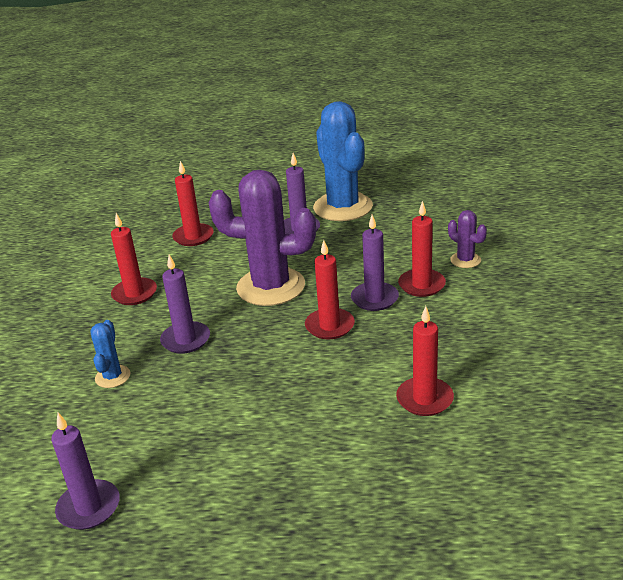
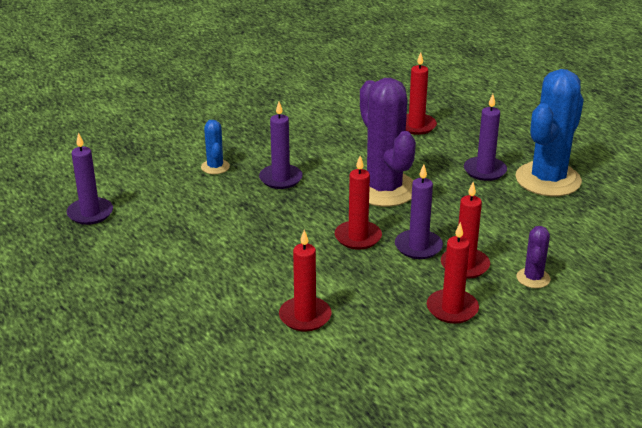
camera: 55 degrees right, 0 degrees up
blue cactus [90,320,130,388] -> blue cactus turned 75 degrees counterclockwise [201,120,230,174]
red candle [111,213,157,305] -> red candle moved to [427,222,479,324]

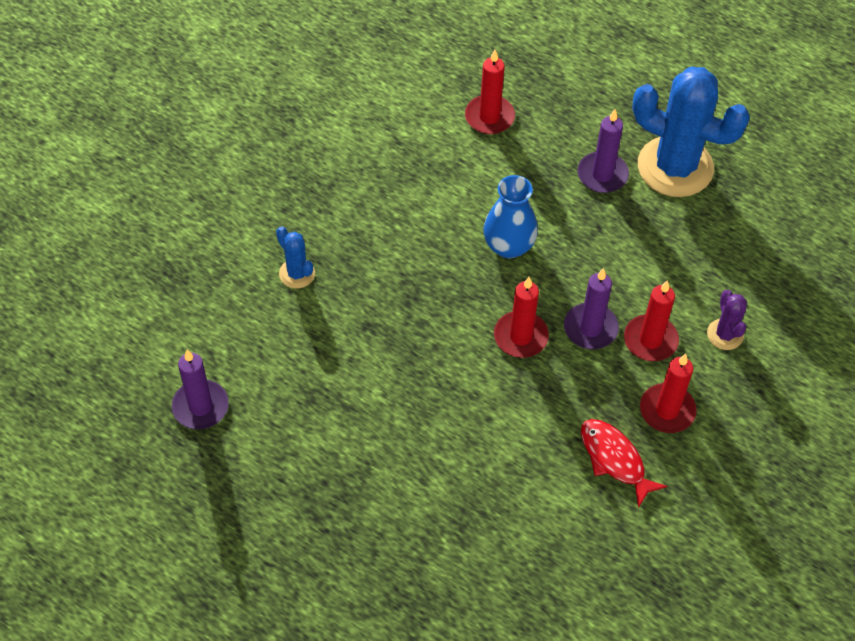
camera: 25 degrees left, 25 degrees up
purple candle [259,102,303,189] -> none
red candle [279,230,332,331] -> none
purple cactus [360,78,416,207] -> blue vase [483,175,538,258]
blue cactus [516,69,584,197] -> blue cactus turned 75 degrees counterclockwise [632,67,750,197]
none -> red fish [581,419,667,508]

